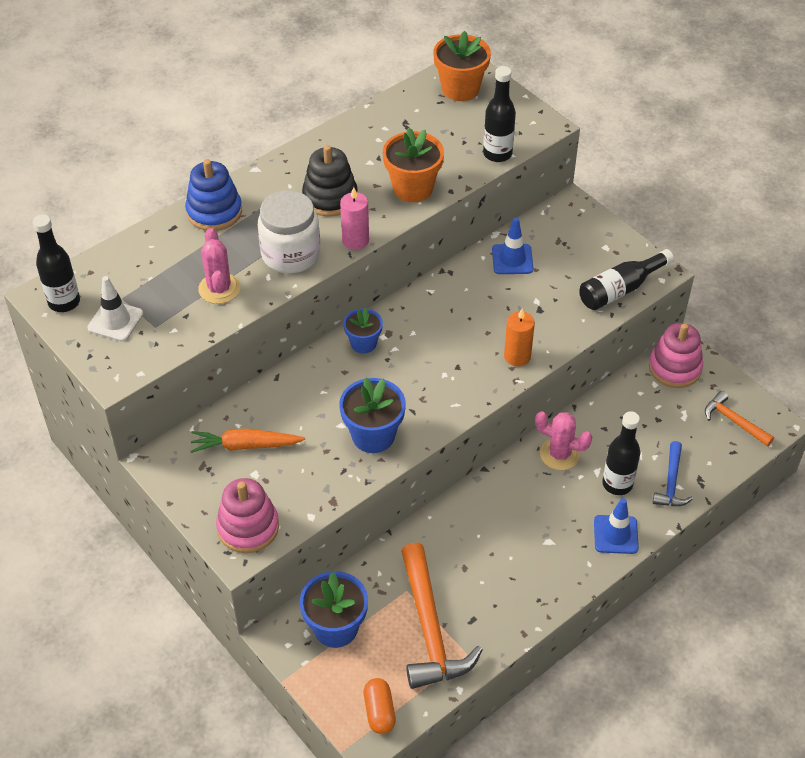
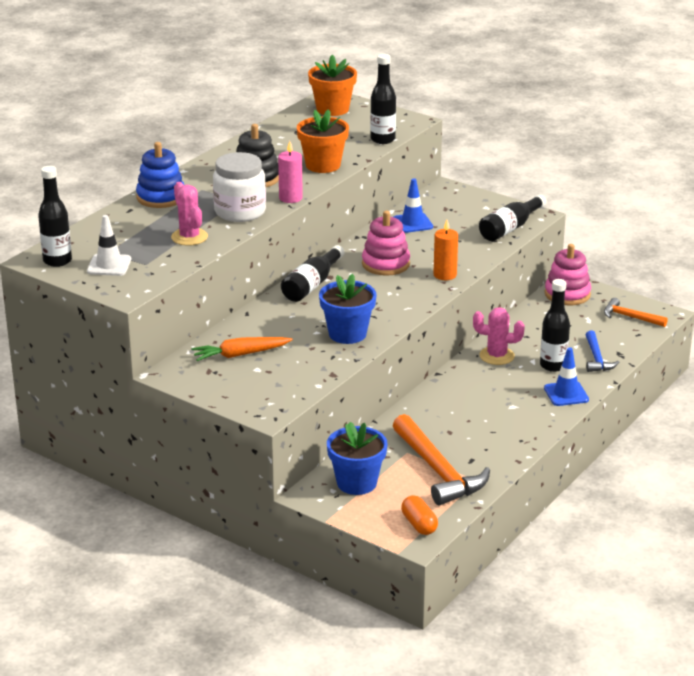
camera: 15 degrees left, 20 degrees down
pink stacking toy [216,478,279,553] -> pink stacking toy moved to [362,211,410,276]
blue flower pot [343,308,383,354] -> black bottle [281,245,344,302]

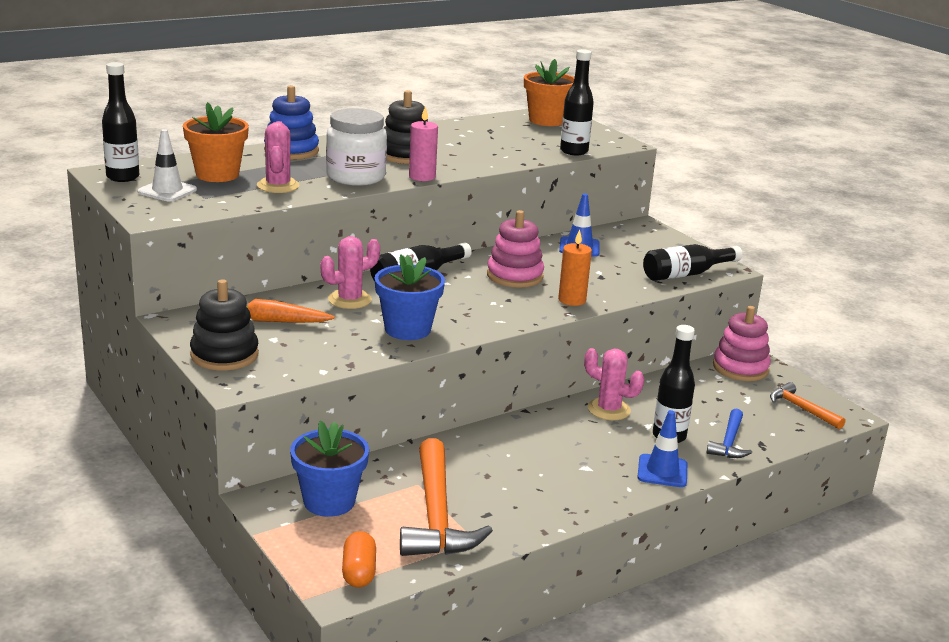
camera: 20 degrees right, 5 degrees down
orange flower pot [297,109,349,173] -> orange flower pot moved to [183,102,249,182]
none -> black stacking toy [190,279,259,370]
none -> pink cactus [321,236,380,309]

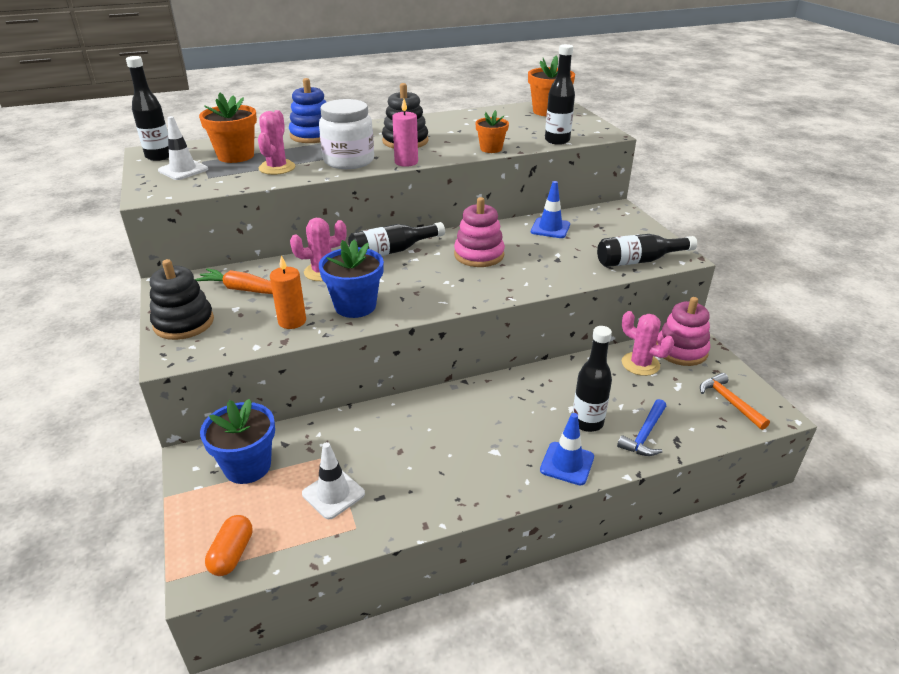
camera: 15 degrees right, 10 degrees up
orange hammer [400,438,493,556] -> white traffic cone [302,442,365,519]
orange candle [558,229,592,306] -> orange candle moved to [270,255,306,329]
pink cactus [584,348,644,420] -> pink cactus moved to [622,311,674,376]
none -> orange flower pot [475,110,509,153]

